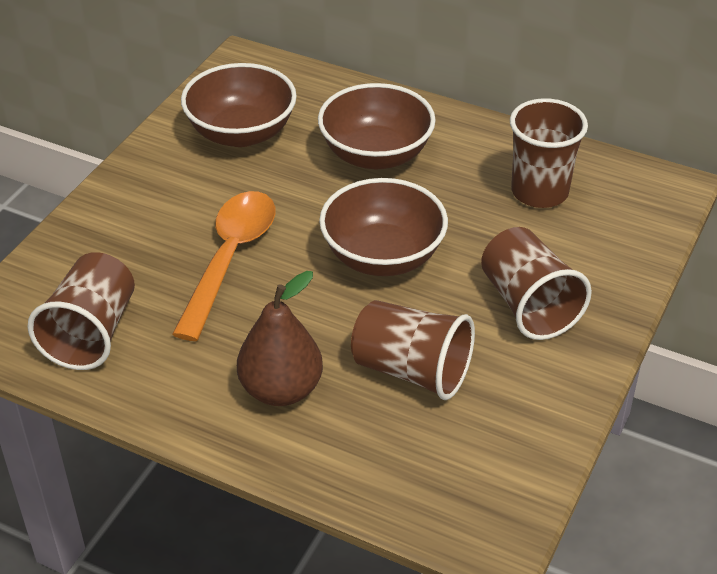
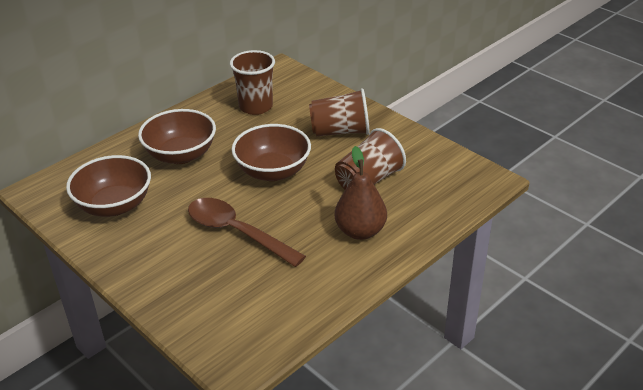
camera: 70 degrees left, 5 degrees down
brown cup [27,252,135,370] -> none
orange spoon [172,191,276,341] -> brown spoon [188,198,306,267]

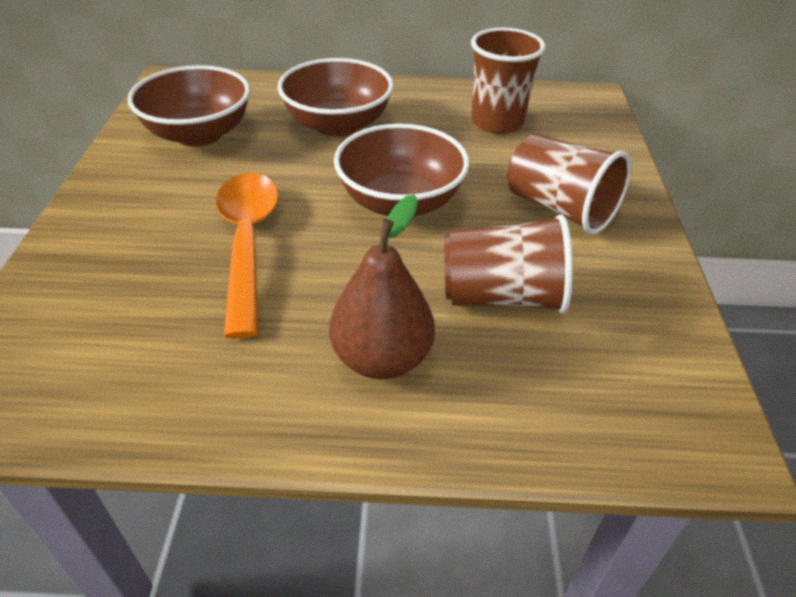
camera: 45 degrees right, 5 degrees up
brown spoon [188,198,306,267] -> orange spoon [216,173,279,339]

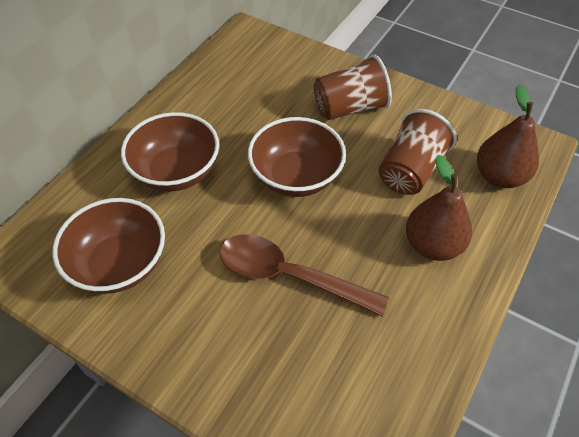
camera: 60 degrees left, 10 degrees up
orange spoon [216,173,279,339] -> brown spoon [219,234,389,316]
brown cup [471,27,546,134] -> none
none -> brown pear [477,84,539,188]

